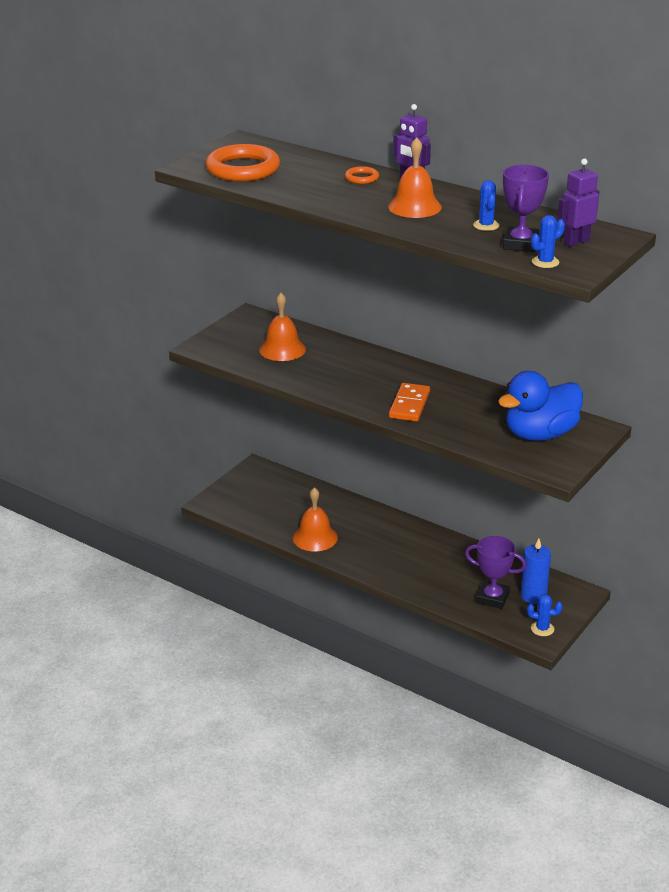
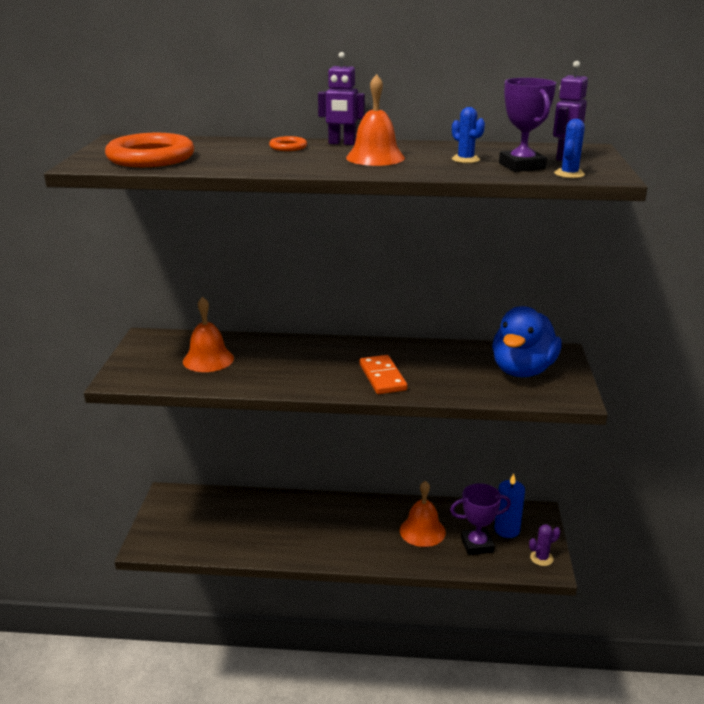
camera: 30 degrees left, 5 degrees down
orange bell [293,487,338,552] -> orange bell moved to [400,481,446,547]
blue cactus [527,594,562,636] -> purple cactus [529,524,560,566]

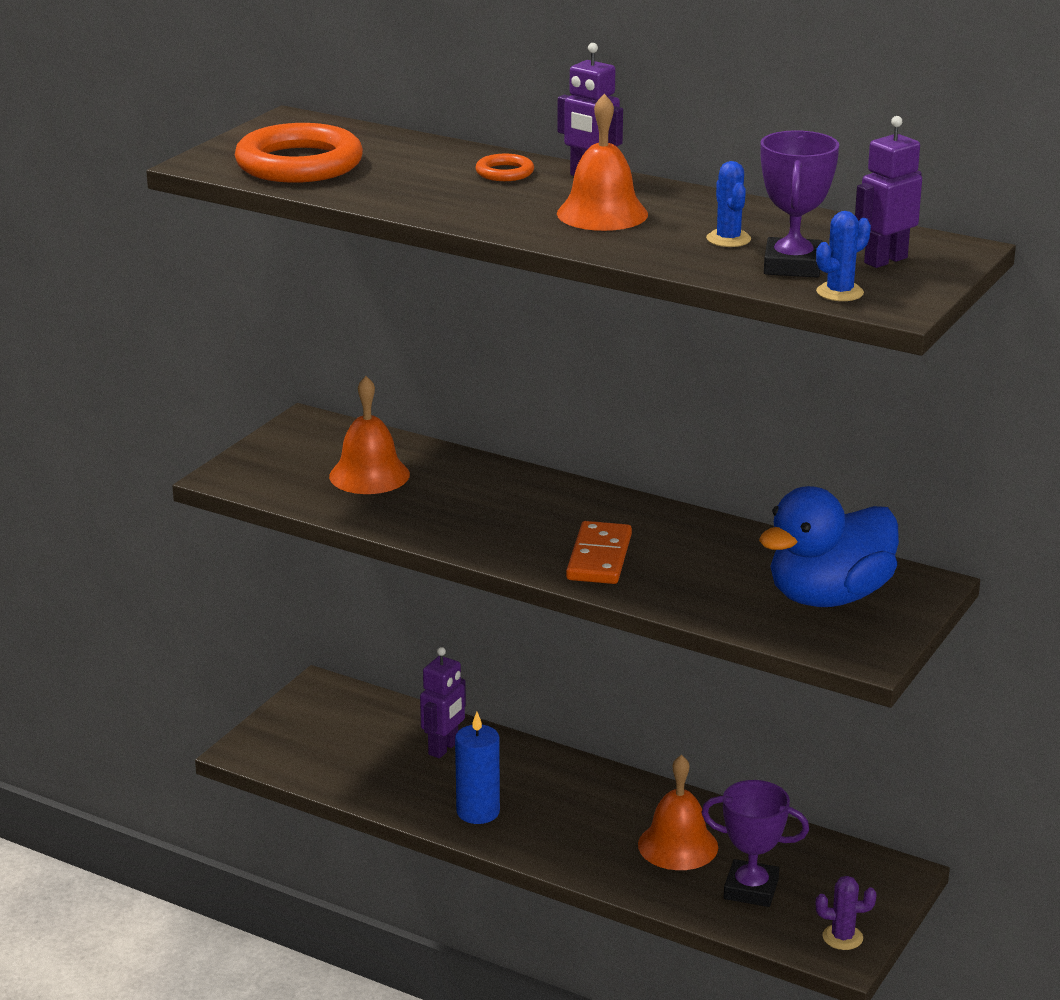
camera: 25 degrees right, 0 degrees up
blue candle [494,473,525,538] -> blue candle moved to [455,712,500,824]
none -> purple robot [420,647,466,758]

